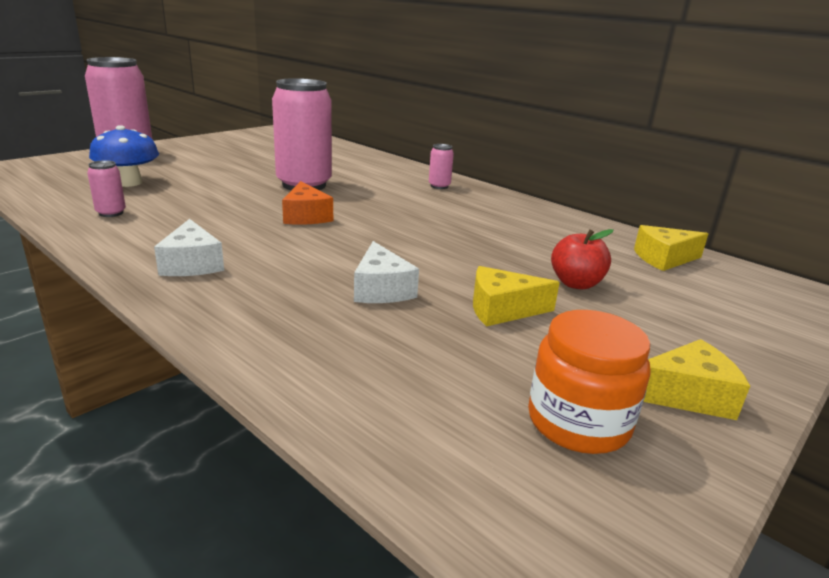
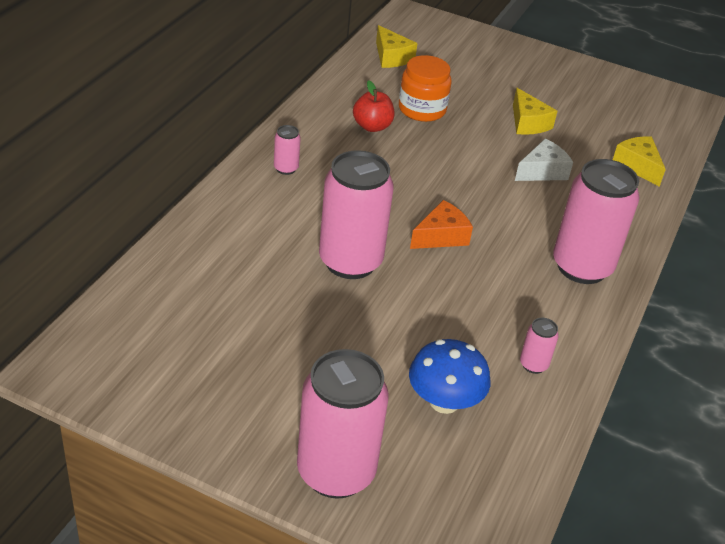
camera: 110 degrees left, 15 degrees up
white cheese [154,219,224,276] -> pink can [553,159,639,284]
orange jar [528,310,650,454] -> orange jar moved to [399,55,452,122]
red apple [551,229,614,289] -> red apple moved to [353,80,394,132]
yellow cheese [643,339,750,420] -> yellow cheese moved to [613,136,666,187]

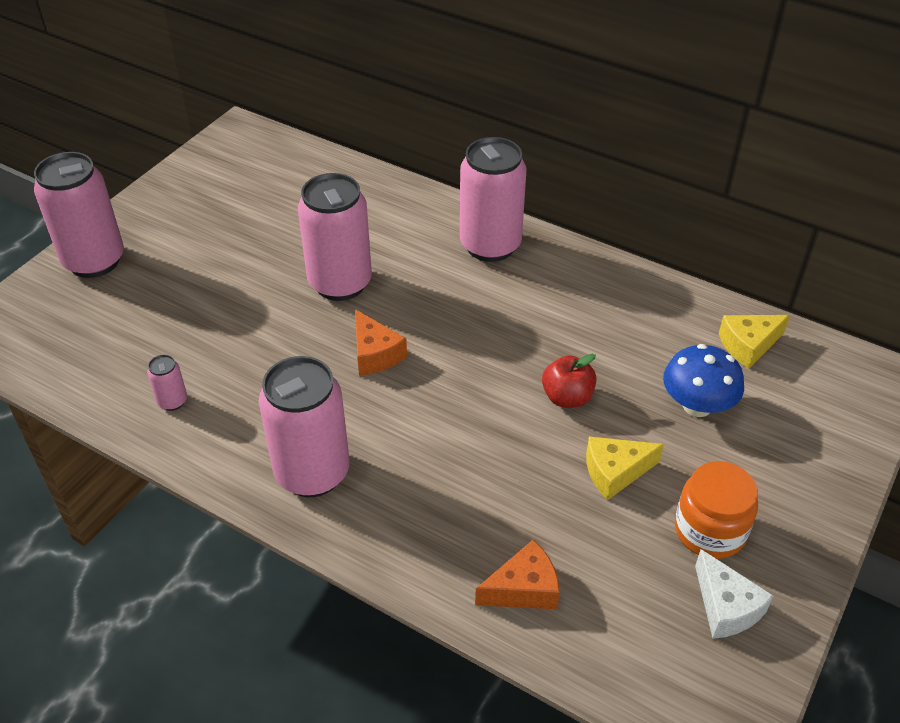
camera: 100 degrees right, 5 degrees up
pink can [274,125,301,175] -> pink can [460,137,527,262], size x2.34
red apple [353,80,394,132] -> red apple moved to [542,354,596,408]
orange jar [399,55,452,122] -> orange jar moved to [675,461,758,559]
blue mushroom [409,339,490,414] -> blue mushroom moved to [663,344,744,417]
white cheese [515,138,573,181] -> white cheese moved to [695,549,774,639]
yellow cheese [613,136,666,187] -> orange cheese [475,540,560,609]

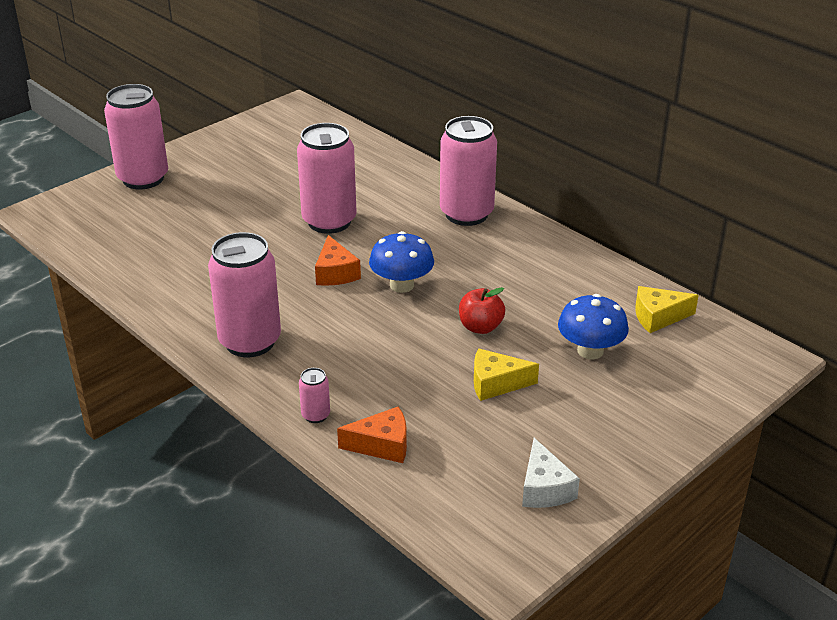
camera: 15 degrees right, 10 degrees down
pink can [147,355,187,411] -> pink can moved to [299,368,330,423]
orange jar [675,461,758,559] -> none
none -> blue mushroom [369,231,434,293]

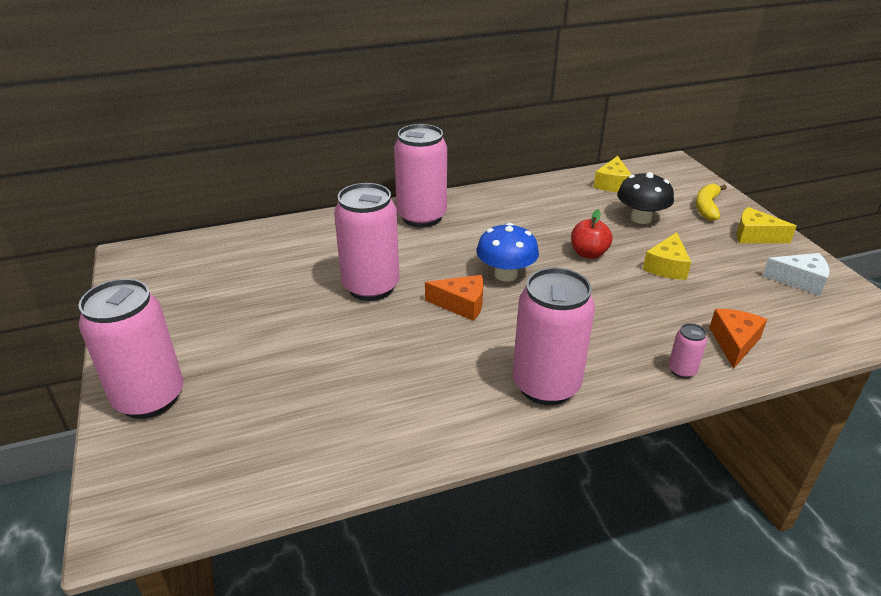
camera: 65 degrees left, 0 degrees up
blue mushroom [558,294,629,360] -> black mushroom [617,172,674,224]
none -> yellow banana [696,184,727,221]
none -> yellow cheese [736,207,797,243]

